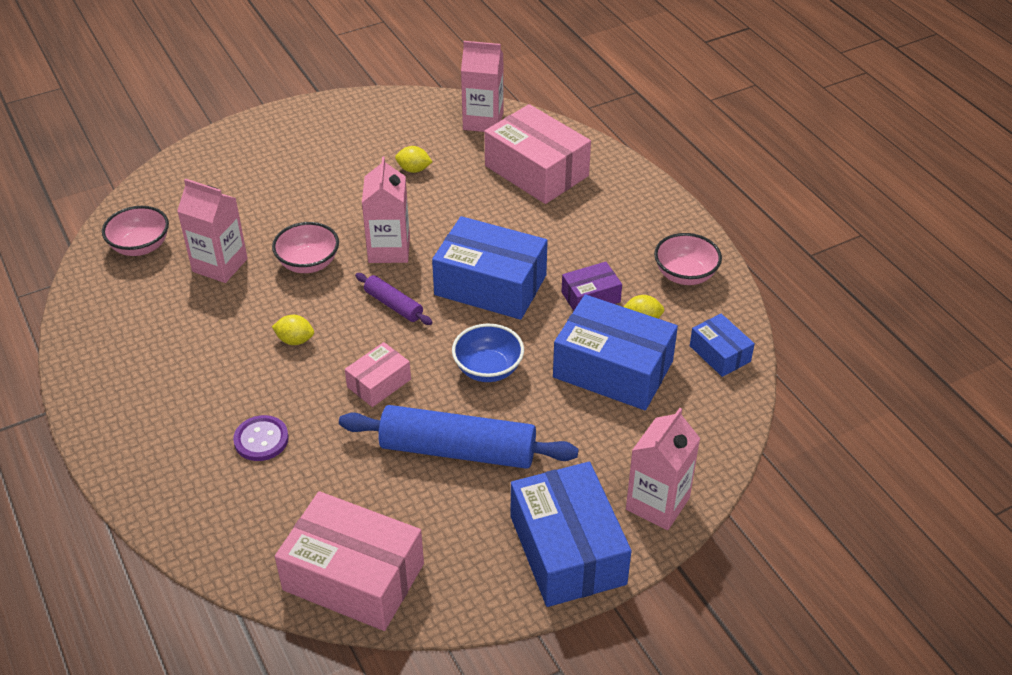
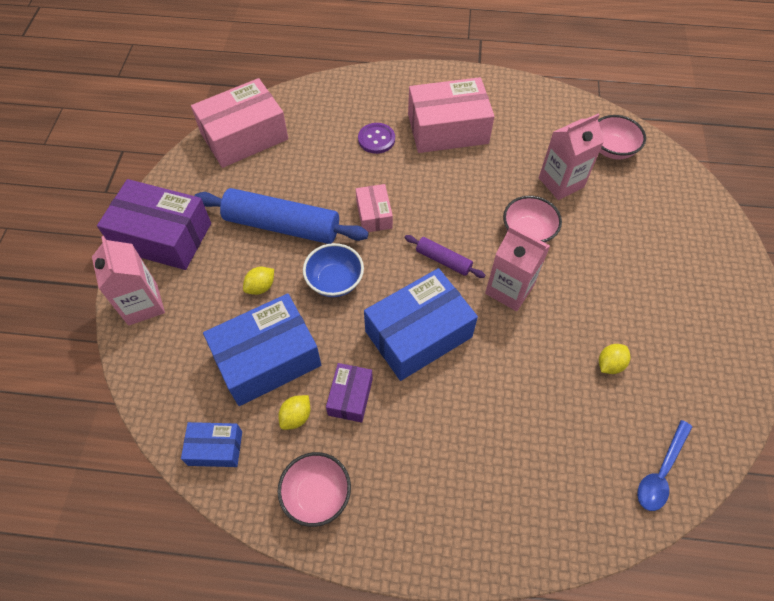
camera: 125 degrees right, 15 degrees up
yellow lemon [272,315,314,345] -> yellow lemon moved to [243,267,274,295]
blue rolling pin [339,405,579,469] -> blue rolling pin turned 60 degrees clockwise [195,188,369,244]
purple rolling pin [355,273,433,325] -> purple rolling pin turned 45 degrees clockwise [404,235,485,278]
pink carton [461,41,503,132] -> blue spoon [637,420,692,511]
pink box [484,104,591,204] -> pink box moved to [408,77,495,153]
blue box [511,462,631,607] -> purple box [97,179,211,270]

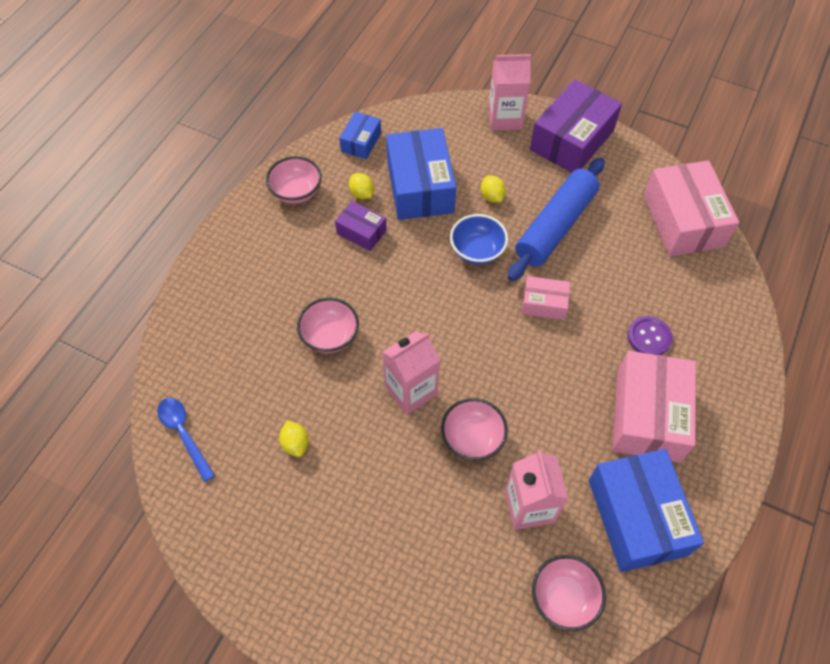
camera: 110 degrees right, 0 degrees up
blue box [364,268,478,381] -> blue box moved to [589,449,704,572]
purple rolling pin [404,235,485,278] -> none
none -> pink bowl [297,298,359,353]

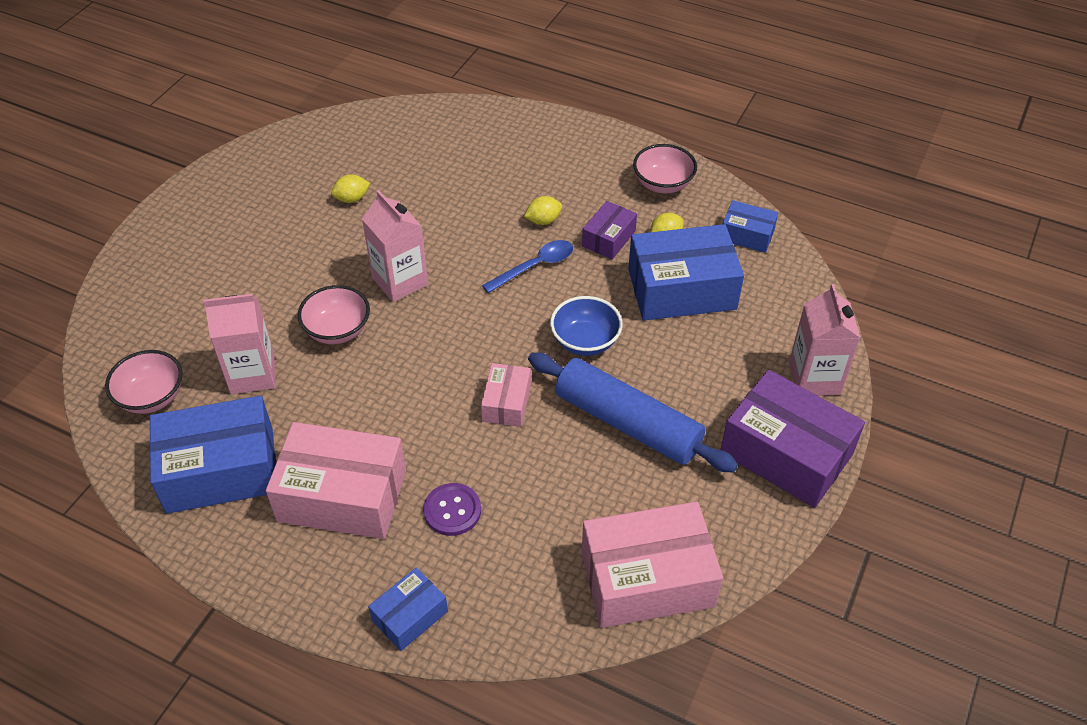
camera: 90 degrees right, 10 degrees down
blue spoon [157,398,215,482] -> blue spoon moved to [482,240,573,293]
pink bowl [297,298,359,353] -> none
yellow lemon [481,176,506,202] -> yellow lemon moved to [524,196,562,225]
none -> blue box [368,568,448,651]

